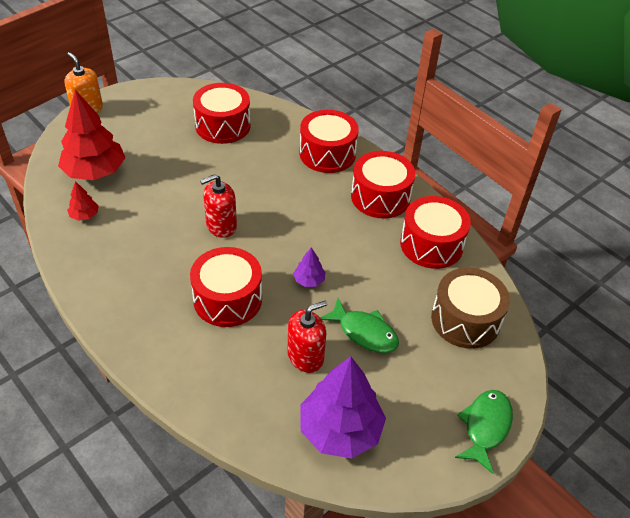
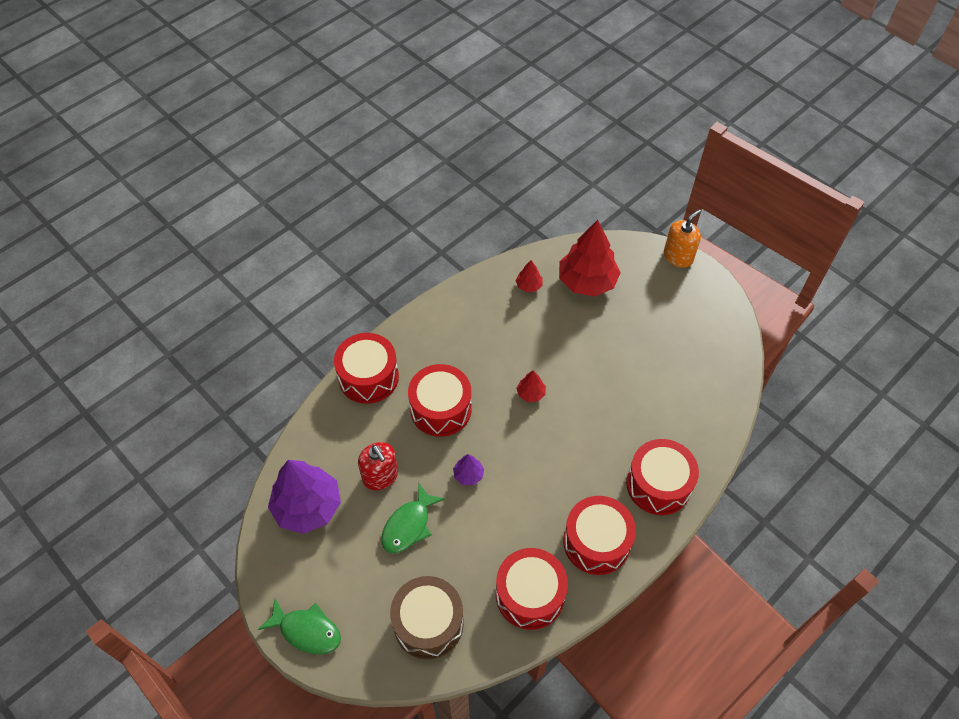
camera: 90 degrees right, 10 degrees up
red drum [193,83,250,144] -> red drum moved to [334,333,399,404]
red soap dispenser [200,174,237,238] -> red tree [516,370,546,402]

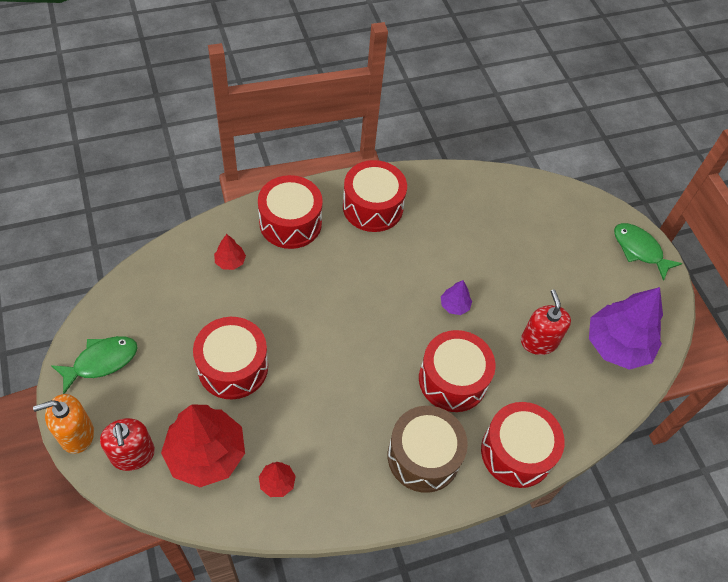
camera: 160 degrees left, 0 degrees up
green fish [381,483,445,553] -> green fish moved to [51,336,137,394]
brown drum [390,576,464,659] -> brown drum moved to [388,406,468,493]
red drum [496,548,568,630] -> red drum moved to [193,317,268,399]
red tree [516,370,546,402] -> red tree moved to [214,234,246,270]
none -> red soap dispenser [100,418,155,471]

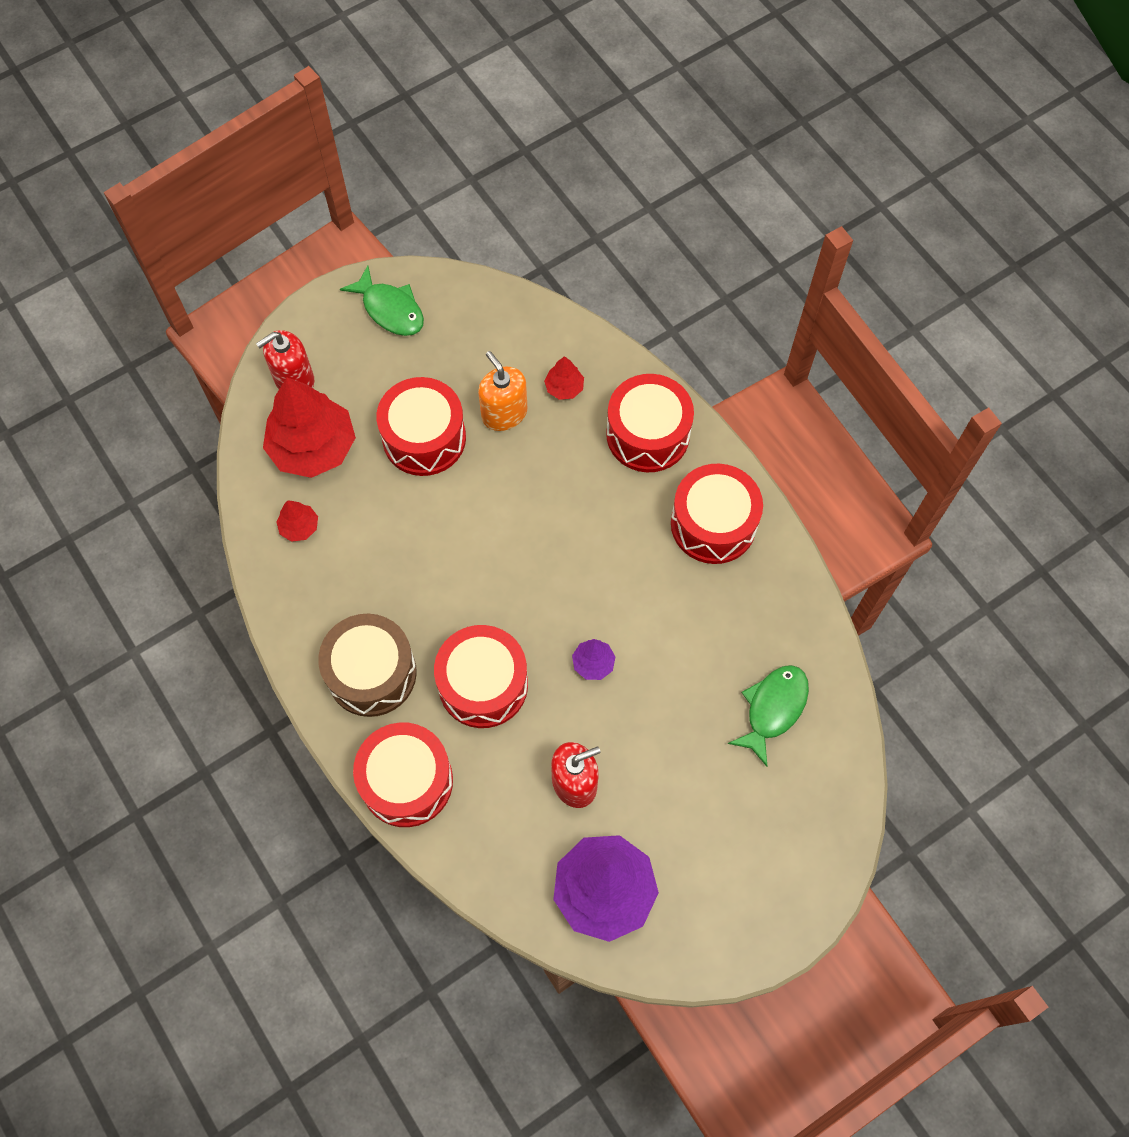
camera: 80 degrees right, 10 degrees up
orange soap dispenser [33,394,94,454] -> orange soap dispenser moved to [478,351,527,431]
green fish [614,223,682,281] -> green fish moved to [728,665,809,767]

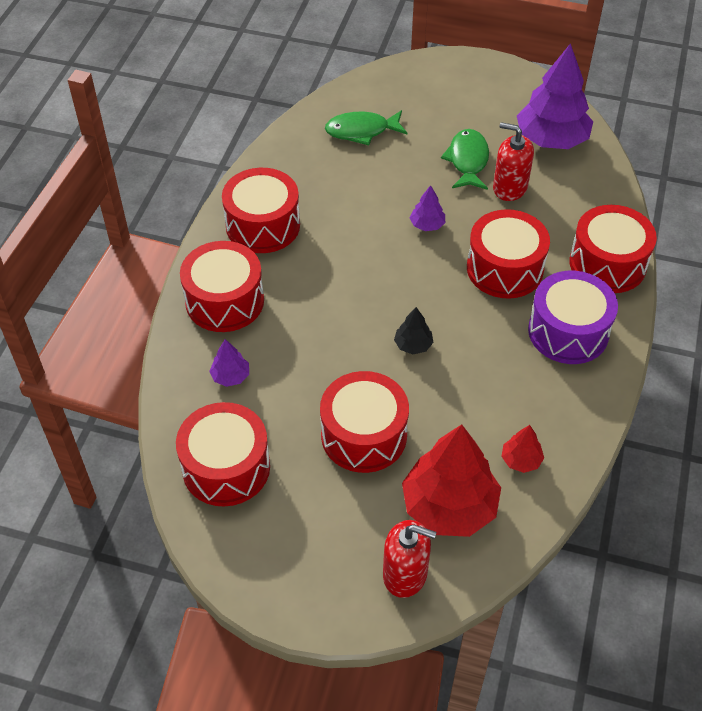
camera: 130 degrees left, 15 degrees down
brown drum [318,614,417,717] -> purple drum [528,271,618,364]
green fish [340,266,424,336] -> green fish moved to [441,129,489,190]
orange soap dispenser [478,351,527,431] -> none
red tree [544,356,584,400] -> purple tree [209,339,249,387]
none -> red drum [176,402,270,507]
none -> black tree [394,307,434,354]

